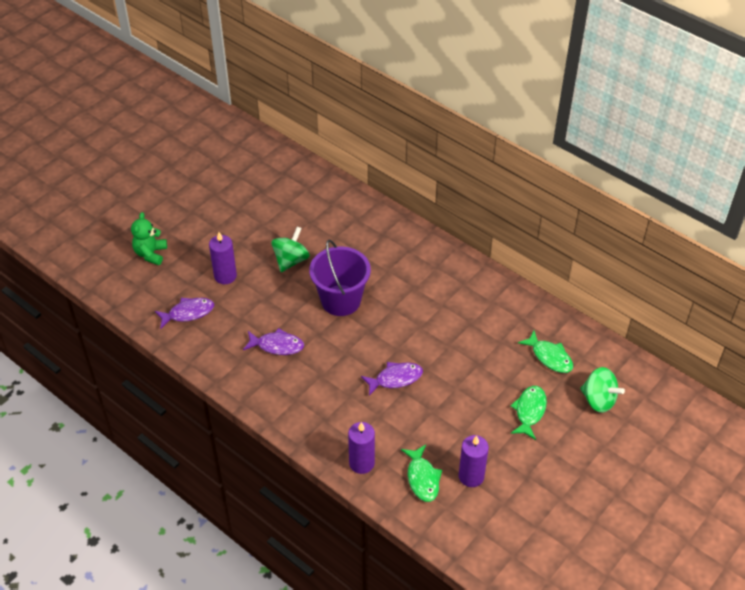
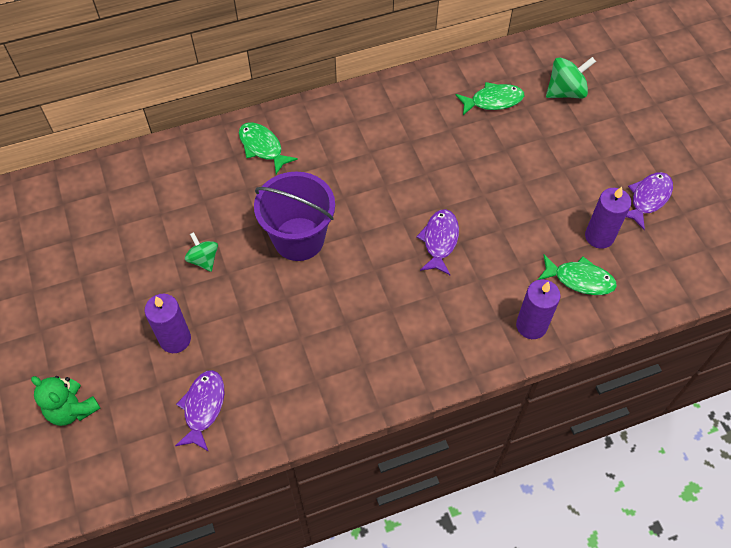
camera: 60 degrees left, 10 degrees up
purple fish [243,328,304,355] -> purple fish moved to [626,172,673,230]
green spinning top [271,226,310,272] -> green spinning top [185,232,218,272], size x0.65
green fish [510,386,547,440] -> green fish moved to [239,123,298,174]

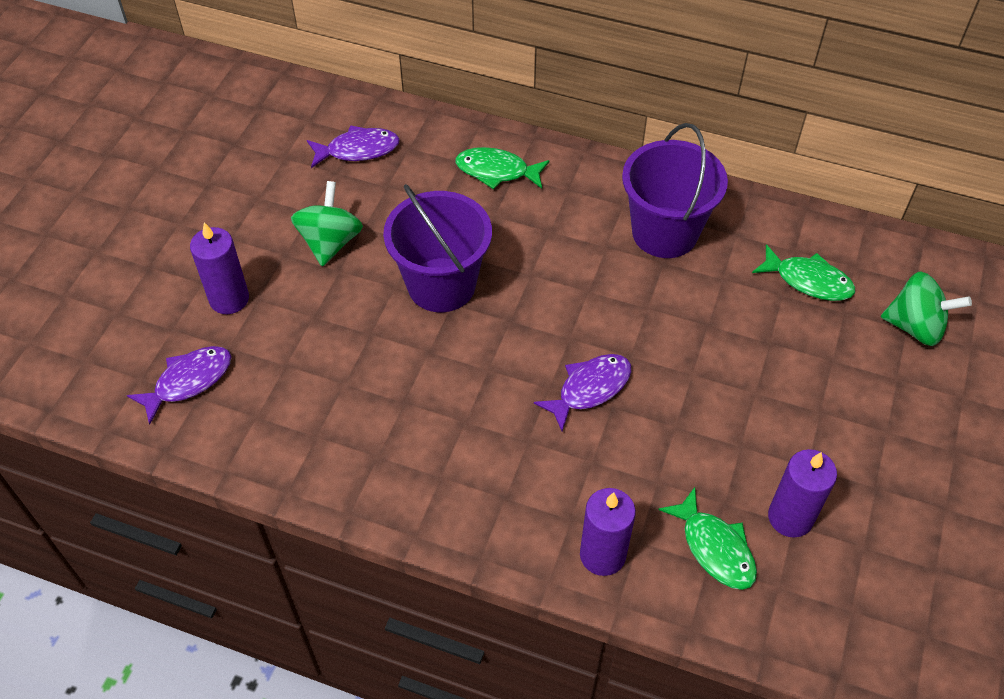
camera: 40 degrees right, 5 degrees down
green teddy bear [31,376,100,426] -> none
green spinning top [185,232,218,272] -> green spinning top [291,181,363,267], size x1.53
green fish [239,123,298,174] -> green fish turned 75 degrees counterclockwise [455,147,550,189]
purple fish [626,172,673,230] -> purple fish moved to [307,125,400,168]
none -> purple bucket [622,123,728,258]

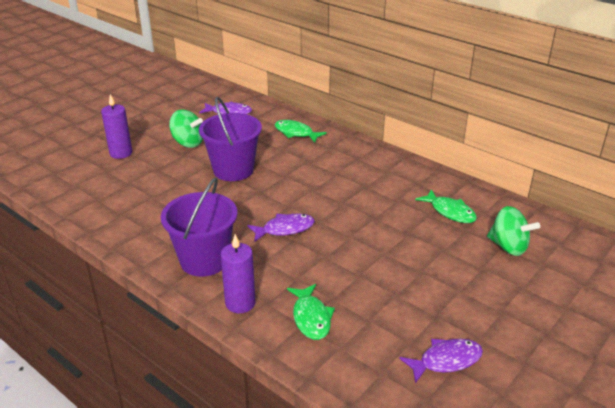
camera: 20 degrees right, 20 degrees down
purple fish [127,346,232,425] -> purple fish moved to [399,339,483,384]
green spinning top [291,181,363,267] -> green spinning top turned 90 degrees clockwise [169,110,203,148]
purple bucket [622,123,728,258] -> purple bucket moved to [161,178,237,277]
purple candle [768,449,837,538] -> none

